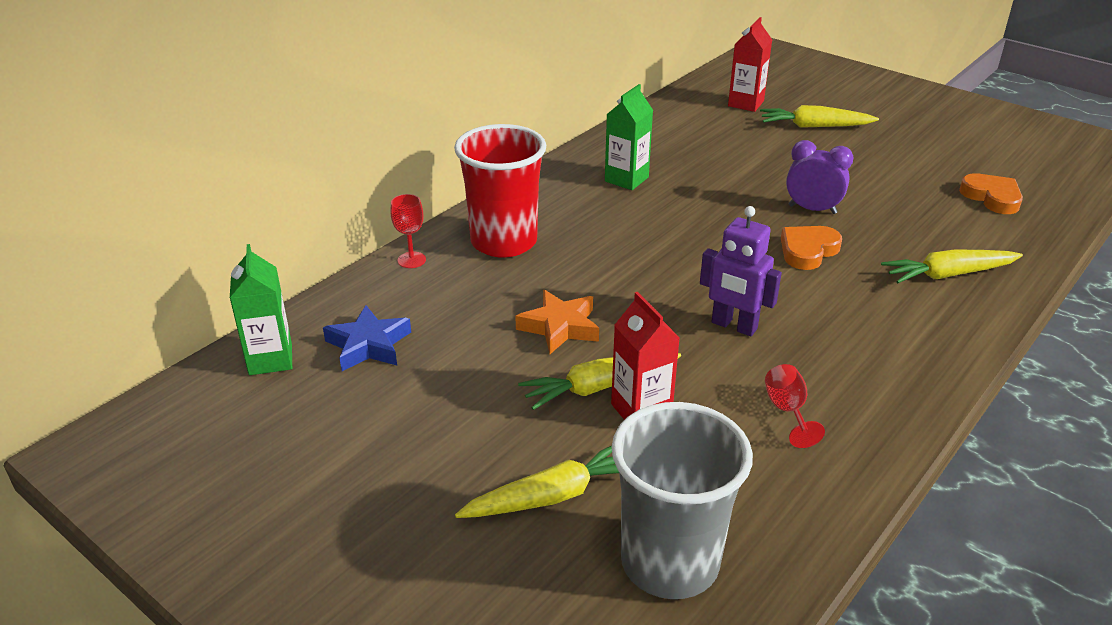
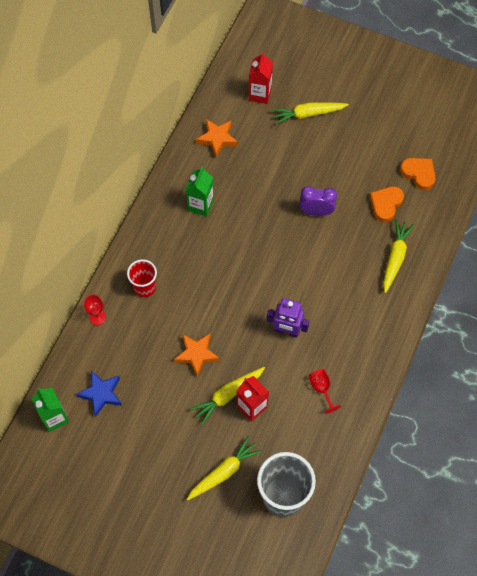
camera: 15 degrees left, 30 degrees up
red cup [454,124,546,258] -> red cup [127,259,157,297], size x0.57
orange heart [781,226,842,270] -> orange heart moved to [370,186,404,222]
yellow carrot [881,249,1023,283] -> yellow carrot turned 135 degrees clockwise [383,219,414,293]
none -> orange star [196,119,238,157]

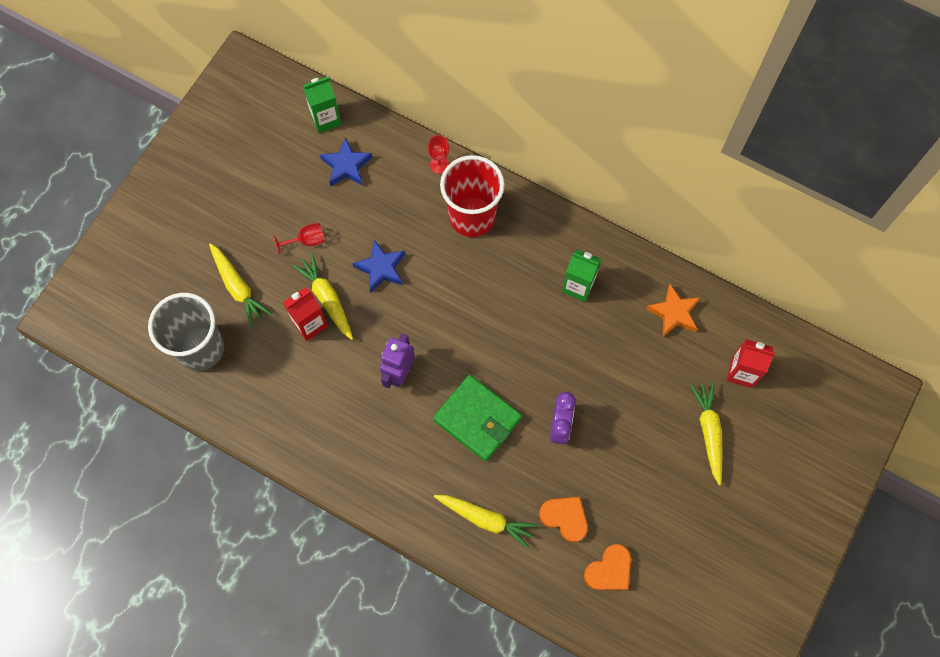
camera: 95 degrees right, 5 degrees up
red cup [127,259,157,297] -> red cup [440,155,505,237], size x1.75
orange star [174,333,220,377] -> blue star [352,240,405,293]
red goblet [309,369,341,414] -> red goblet moved to [274,223,325,255]
none -> green wallet [433,375,522,461]

